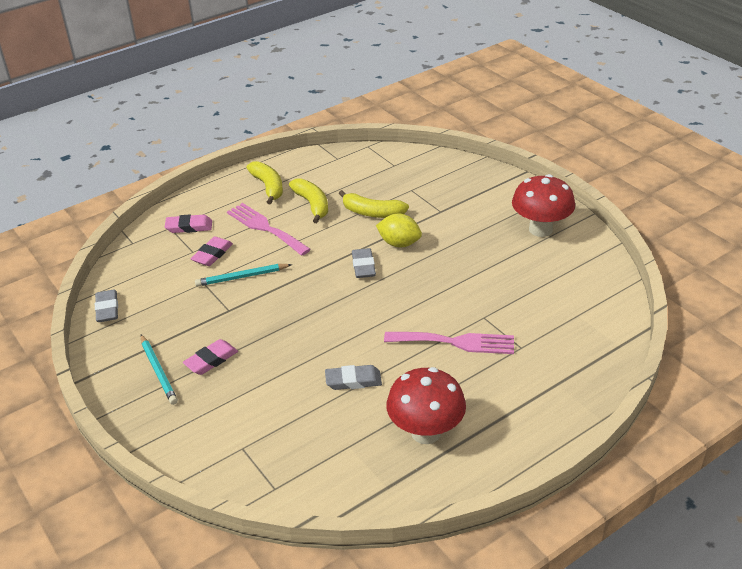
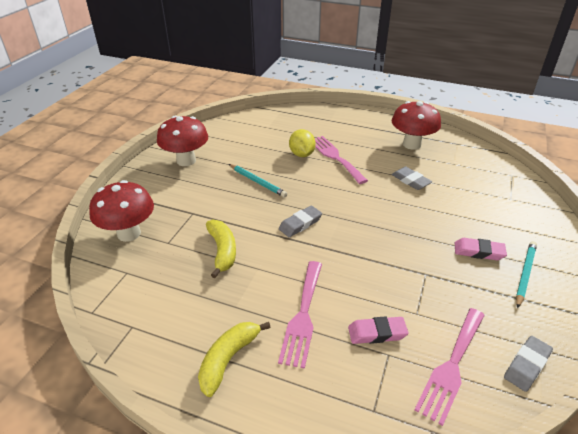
camera: 125 degrees left, 0 degrees up
pink eraser [165,214,212,233] -> none
turquoise pencil [195,264,292,287] -> turquoise pencil moved to [229,164,287,197]
yellow banana [289,178,328,223] -> none
yellow lemon [376,214,422,247] -> yellow lemon moved to [289,129,316,157]
none -> red mushroom [89,180,154,242]
none -> pink fork [414,308,485,426]

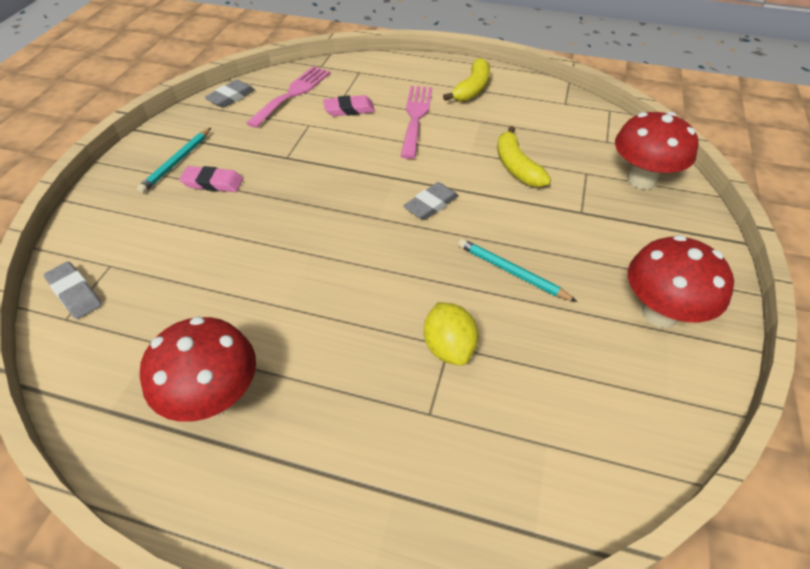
camera: 175 degrees right, 10 degrees up
pink fork [315,136,368,184] -> none
grey eraser [392,167,432,190] -> grey eraser moved to [44,262,102,319]

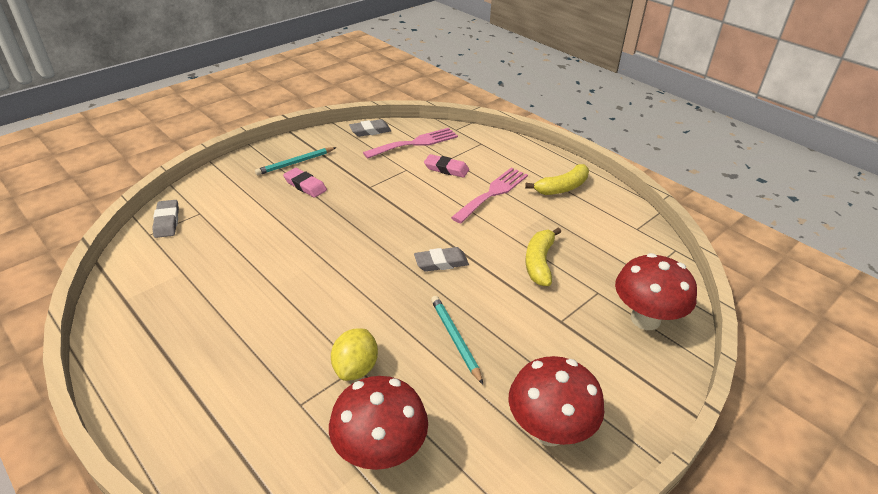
camera: 30 degrees right, 10 degrees down
red mushroom [140,316,256,422] -> red mushroom moved to [329,376,428,470]

